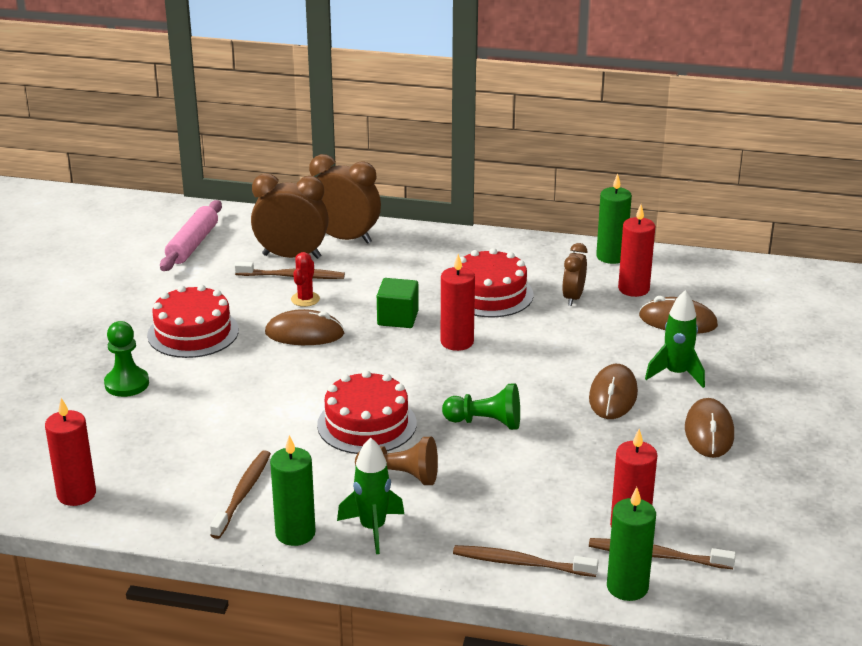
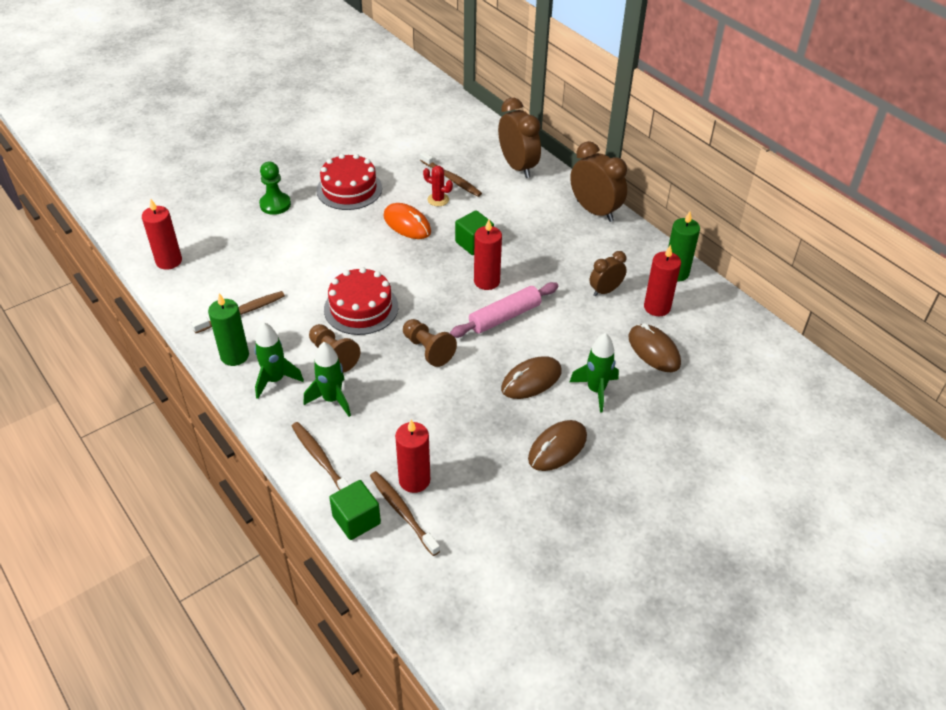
camera: 40 degrees right, 15 degrees up
pink rolling pin [160,200,222,271] -> pink rolling pin moved to [450,282,559,338]
brown clock [251,174,329,259] -> brown clock moved to [570,141,627,222]
brown mouse [265,309,344,345] -> orange mouse [383,203,431,239]
red cactus [291,252,320,307] -> red cactus turned 60 degrees clockwise [423,166,453,206]
green pawn [442,383,520,430] -> brown pawn [403,319,457,367]
red cake [460,248,534,317] -> none
green candle [607,487,656,601] -> green cube [329,480,381,540]
none -> green rocket [304,342,351,417]

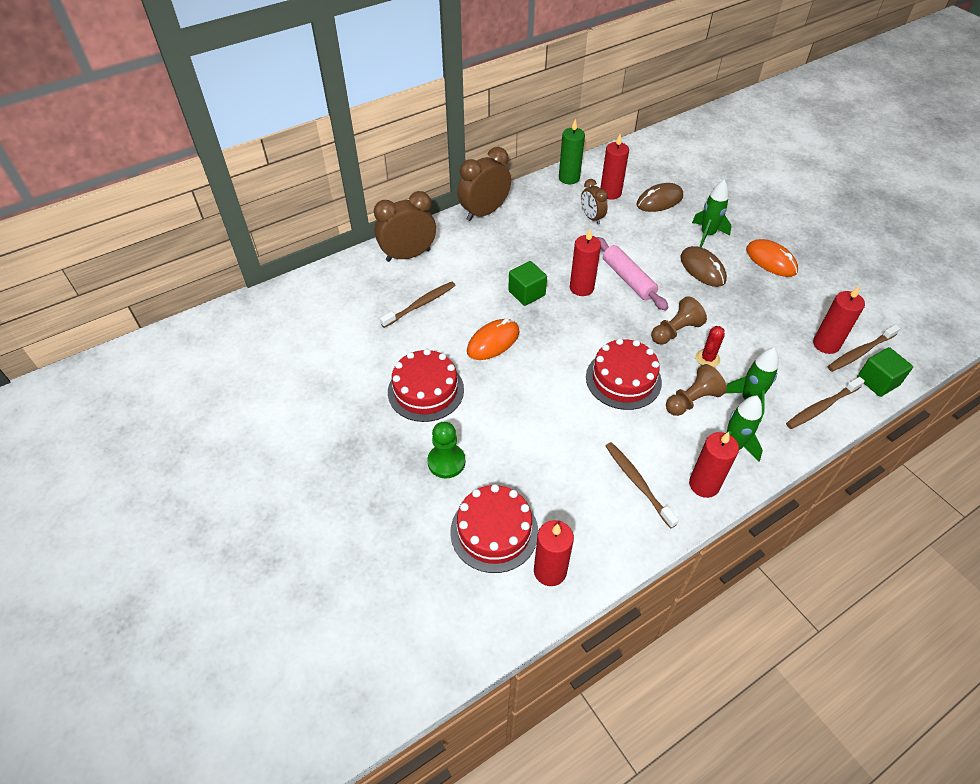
camera: 85 degrees left, 5 degrees up
green candle [208,293,249,366] -> red candle [689,432,739,498]
red cactus [423,166,453,206] -> red cactus moved to [696,326,725,367]
brown mouse [528,420,587,471] -> orange mouse [746,239,798,277]
none -> red cake [450,484,538,573]

